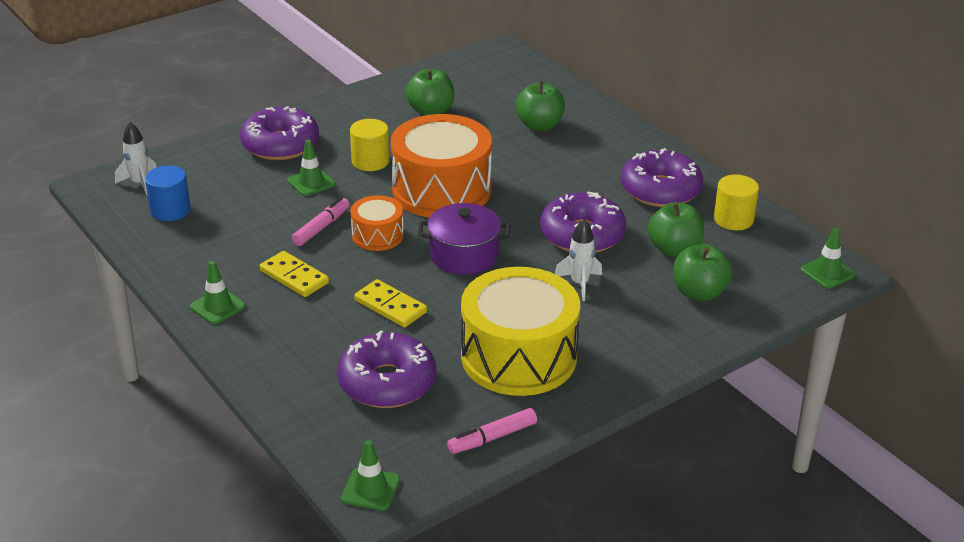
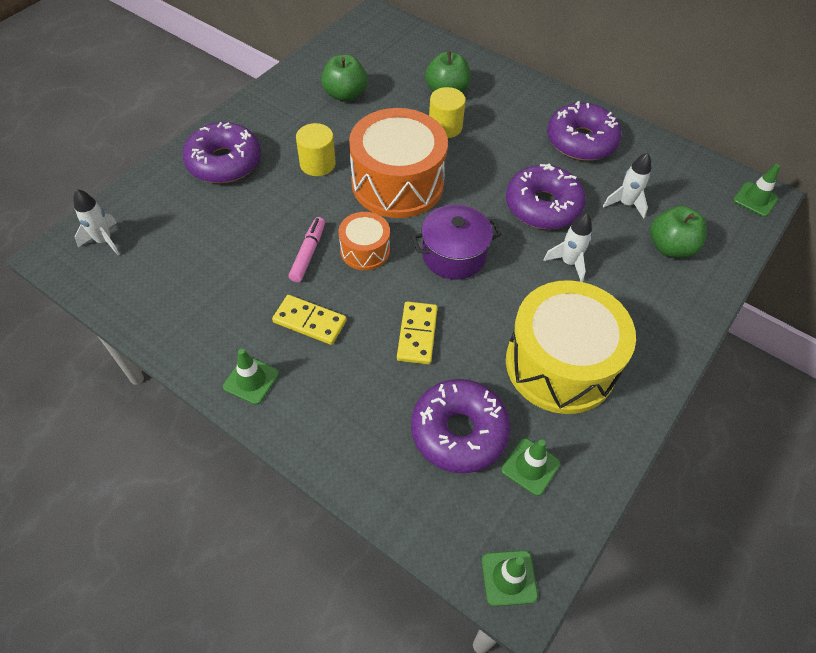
camera: 20 degrees left, 20 degrees up
blue cylinder [145,165,191,221] -> none
green traffic cone [287,140,335,196] -> green traffic cone moved to [501,438,560,496]
yellow domino [354,279,427,327] -> yellow domino turned 75 degrees clockwise [397,302,438,364]
pink marker [447,408,537,454] -> none
green apple [648,202,704,257] -> white rocket [603,152,651,219]
yellow cylinder [714,174,759,230] -> yellow cylinder moved to [429,87,466,138]

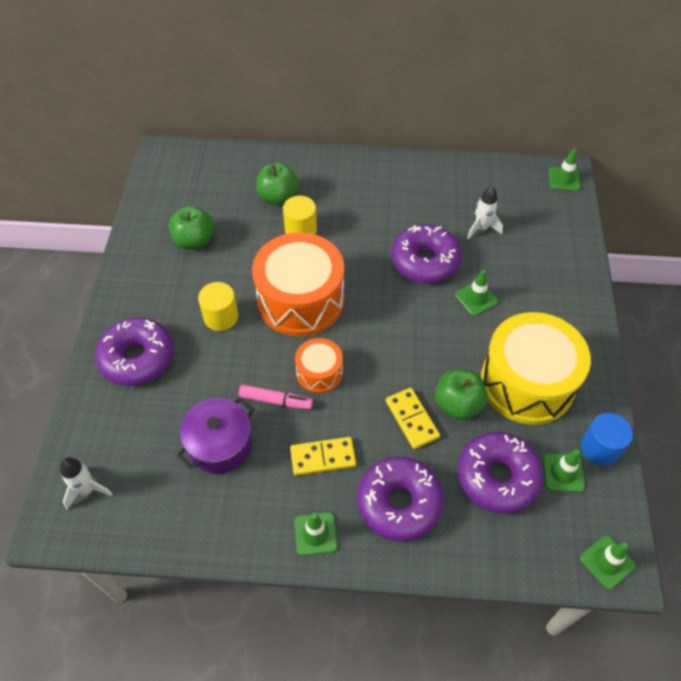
camera: 30 degrees left, 0 degrees up
pink marker [289,217,325,282] -> pink marker turned 120 degrees clockwise [239,385,313,410]
purple pot [411,205,502,280] -> purple pot moved to [176,397,254,474]
white rocket [544,213,592,282] -> green traffic cone [455,270,498,316]
purple donut [547,101,621,161] -> purple donut moved to [357,457,444,542]
green apple [650,206,707,258] -> green apple moved to [435,369,488,420]
none -> blue cylinder [581,413,633,466]

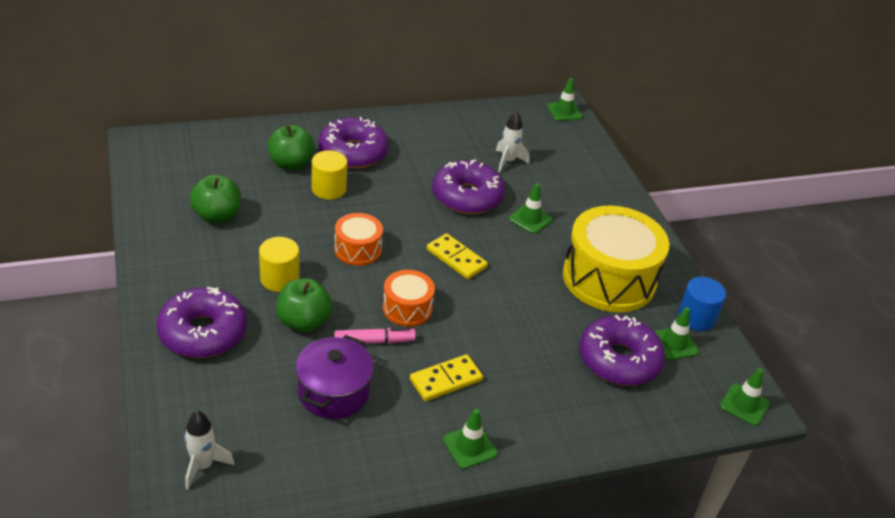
camera: 25 degrees left, 15 degrees down
orange drum [252,232,344,336] -> orange drum [334,213,383,266], size x0.50
purple donut [357,457,444,542] -> purple donut moved to [318,117,388,168]
yellow domino [386,388,440,449] -> yellow domino moved to [427,233,488,279]
green apple [435,369,488,420] -> green apple moved to [276,278,332,332]

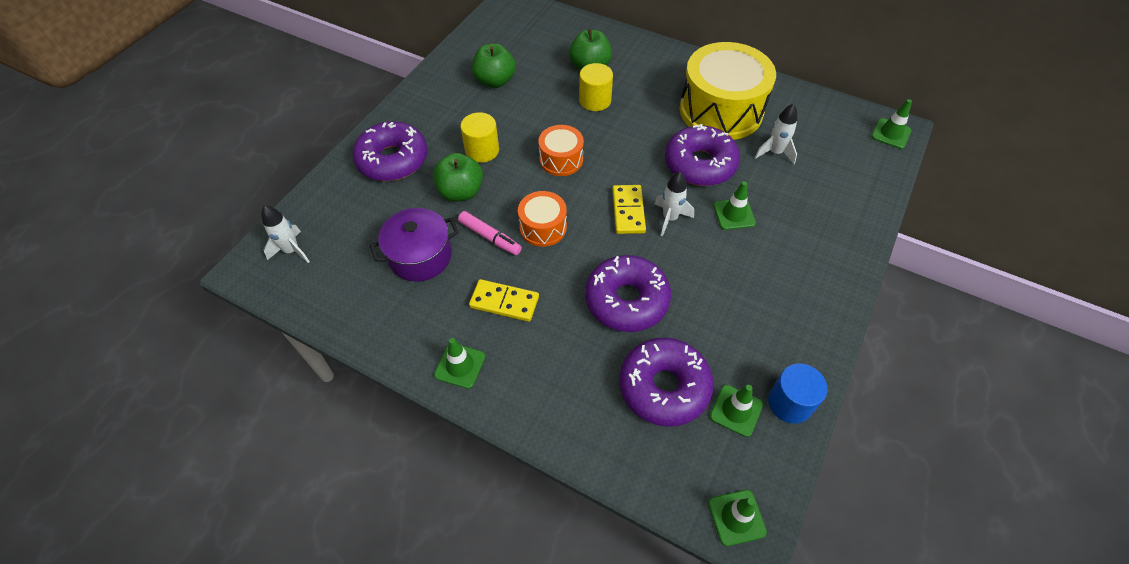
camera: 50 degrees right, 15 degrees up
purple donut [318,117,388,168] -> purple donut moved to [585,255,671,332]
yellow drum [563,206,669,312] -> yellow drum moved to [680,42,776,140]
none -> white rocket [655,172,694,236]

